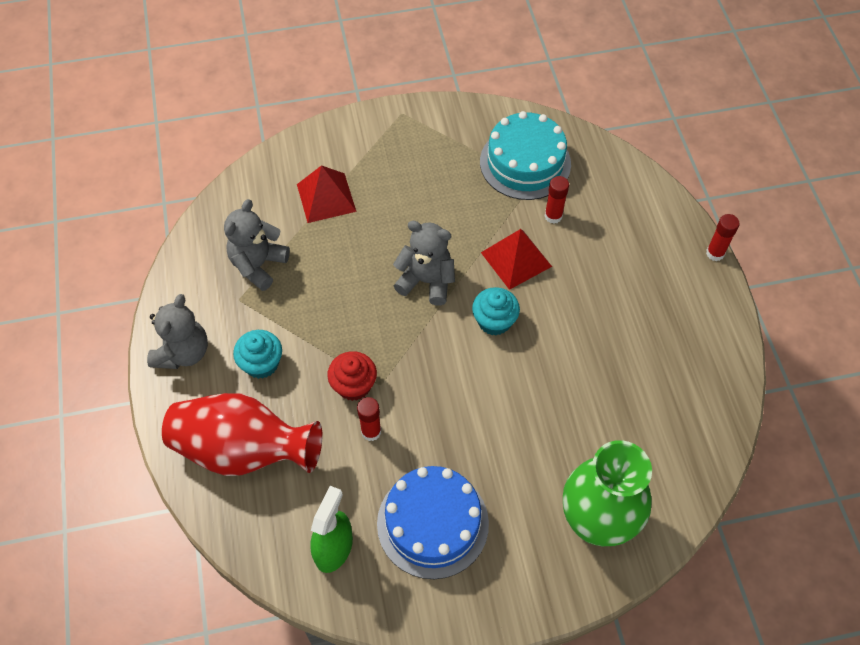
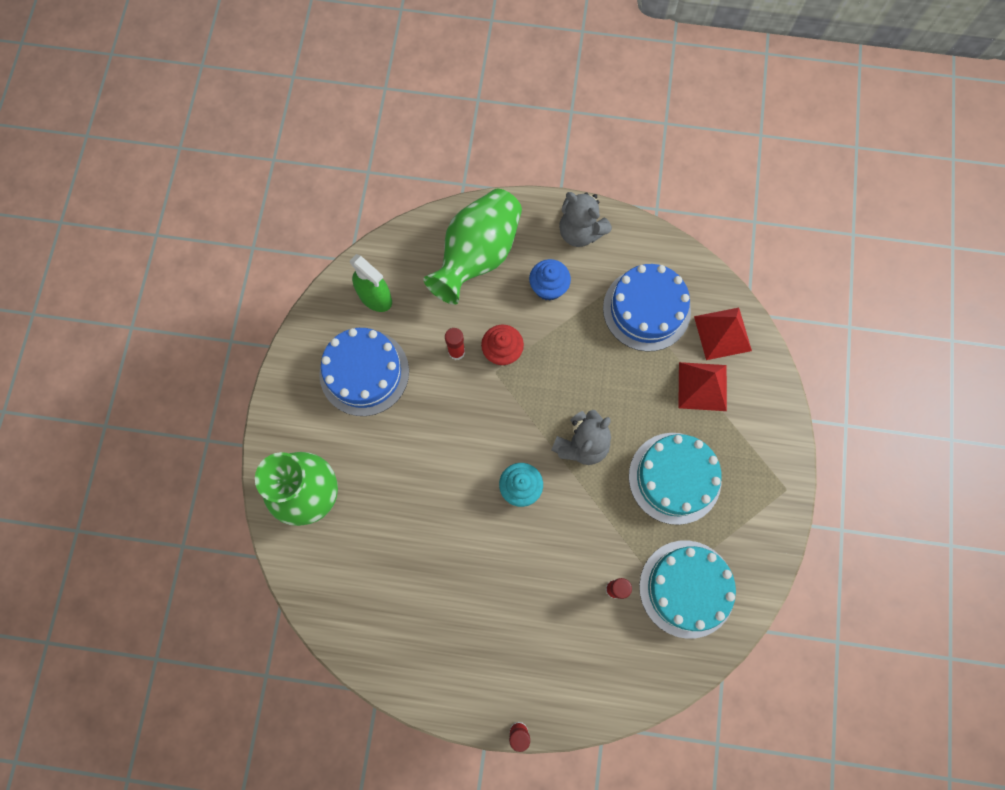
camera: 110 degrees right, 15 degrees up
red vase [162,393,322,476] -> green vase [423,189,522,305]
grey teddy bear [224,199,290,291] -> blue cake [603,264,691,352]
turquoise cupcake [233,330,282,379] -> blue cupcake [529,259,571,301]
red pyramid [481,229,552,290] -> red pyramid moved to [694,308,752,360]
none -> turquoise cake [629,433,721,525]

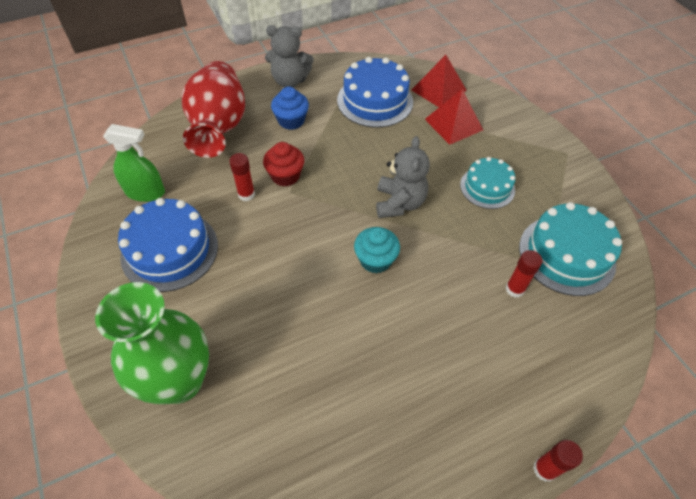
camera: 35 degrees left, 20 degrees down
green vase [423,189,522,305] -> red vase [182,61,245,158]
turquoise cake [629,433,721,525] -> turquoise cake [460,157,516,209], size x0.63

